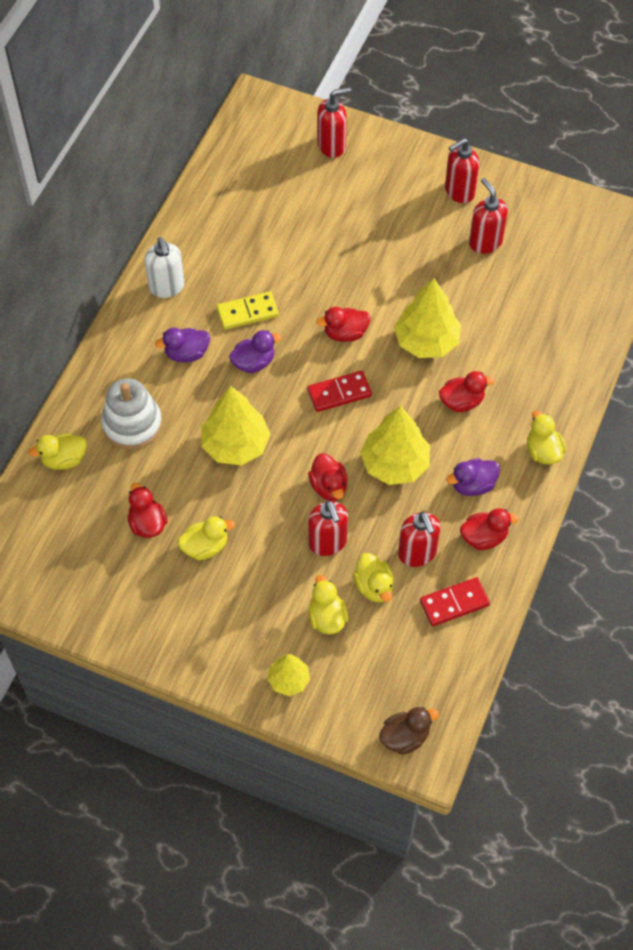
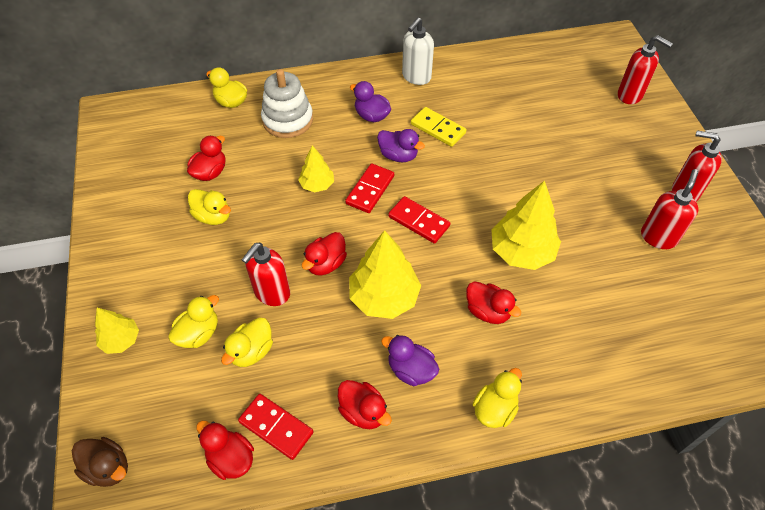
camera: 55 degrees right, 5 degrees down
yellow tree [201,386,270,466] -> yellow tree [298,145,334,192], size x0.56
red duck [317,307,371,342] -> red duck moved to [196,421,254,480]
red soap dispenser [398,511,440,567] -> none
none -> red domino [345,163,394,213]

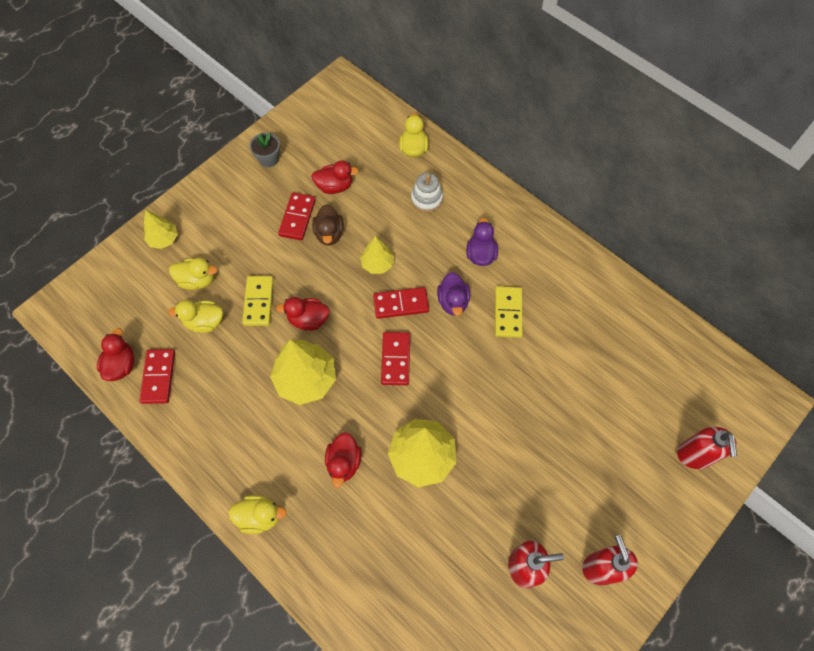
camera: 55 degrees right, 10 degrees up
brown duck [72,437,128,487] -> brown duck moved to [312,204,344,246]
yellow duck [188,189,231,225] -> red domino [278,193,316,240]
red soap dispenser [242,243,290,306] -> yellow domino [242,276,274,326]
white stacking toy [261,69,313,138] -> white stacking toy [411,173,443,212], size x0.65
red duck [338,380,392,429] -> none
purple duck [381,335,439,386] -> none
white soap dispenser [402,17,434,85] -> none
none -> grey flower pot [250,132,280,167]

